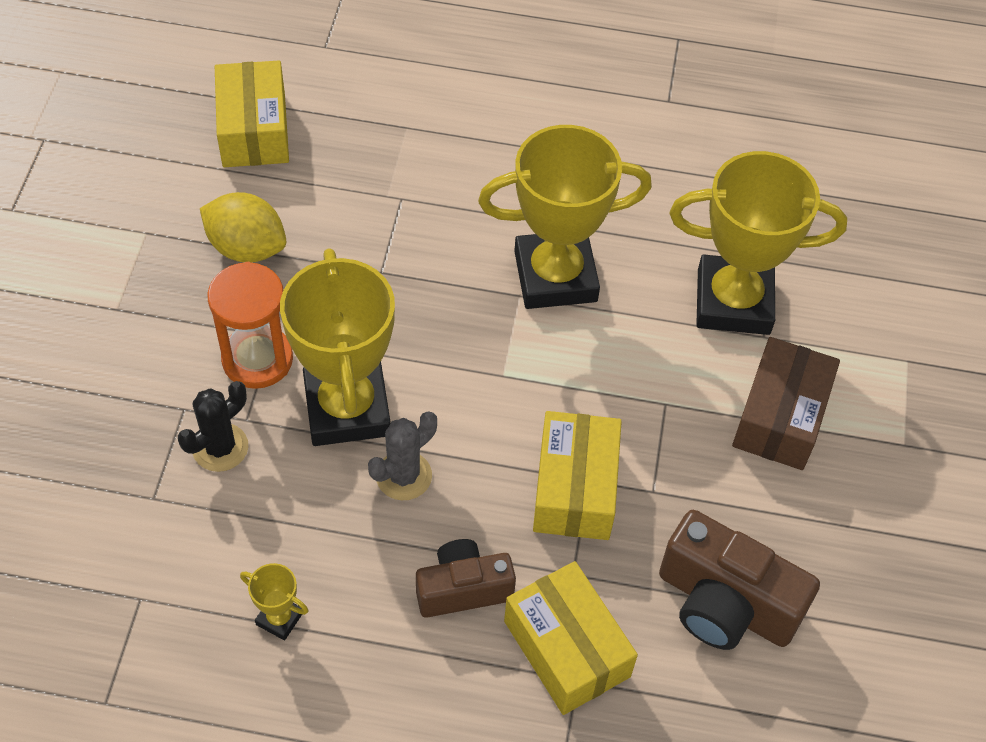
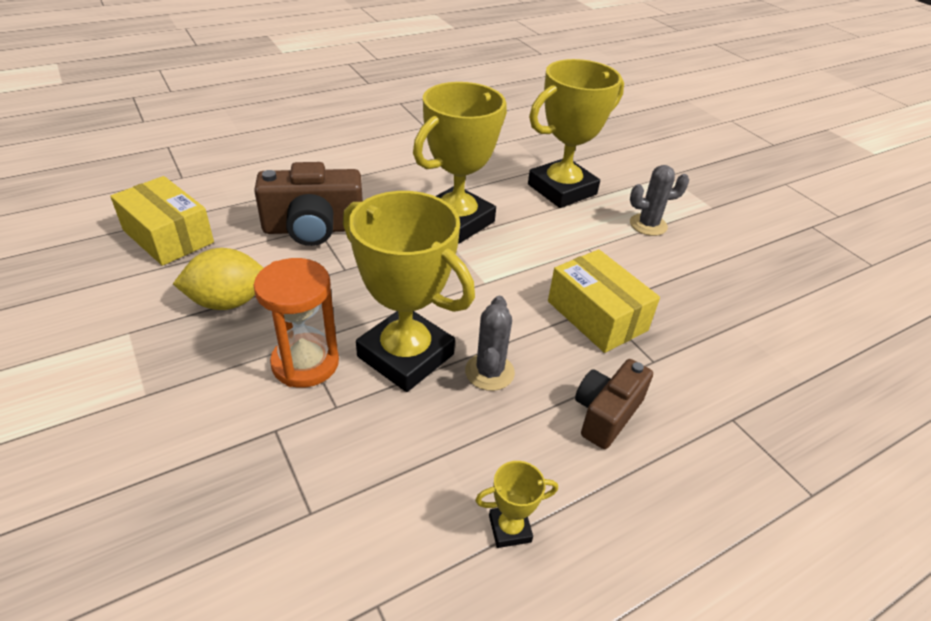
camera: 40 degrees left, 15 degrees down
black cactus [178,381,248,472] -> none
yellow box [504,561,638,715] -> none
brown camera [659,510,820,650] -> brown camera moved to [254,162,363,246]
brown box [732,337,840,470] -> grey cactus [630,165,689,236]

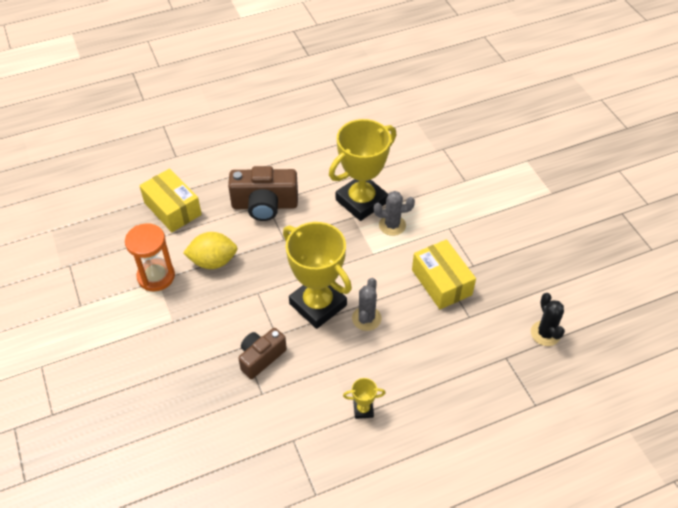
camera: 10 degrees right, 10 degrees up
orange hourglass [254,258,339,388] -> orange hourglass moved to [125,223,175,291]
yellow trophy [528,59,624,208] -> none
brown camera [575,359,653,449] -> brown camera moved to [238,328,287,379]
grey cactus [630,165,689,236] -> grey cactus moved to [374,191,415,236]
none -> black cactus [531,293,565,346]

